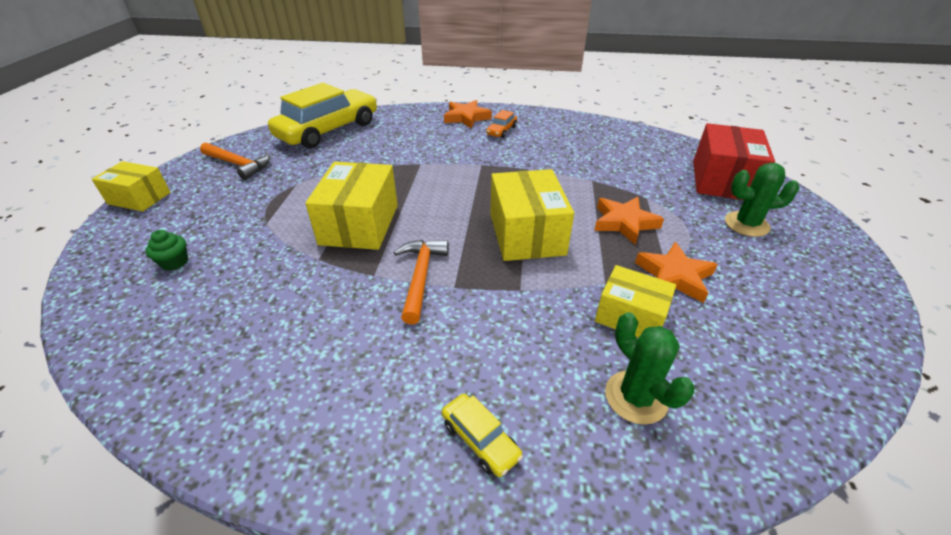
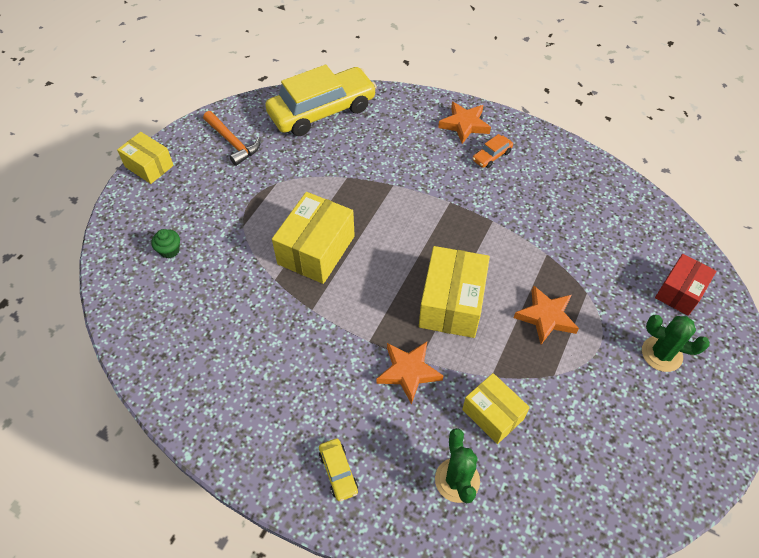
camera: 20 degrees right, 15 degrees up
orange hammer [394,240,449,324] -> none
orange star [635,242,718,303] -> orange star moved to [376,342,443,405]
red box [693,123,775,200] -> red box [655,254,716,316], size x0.64

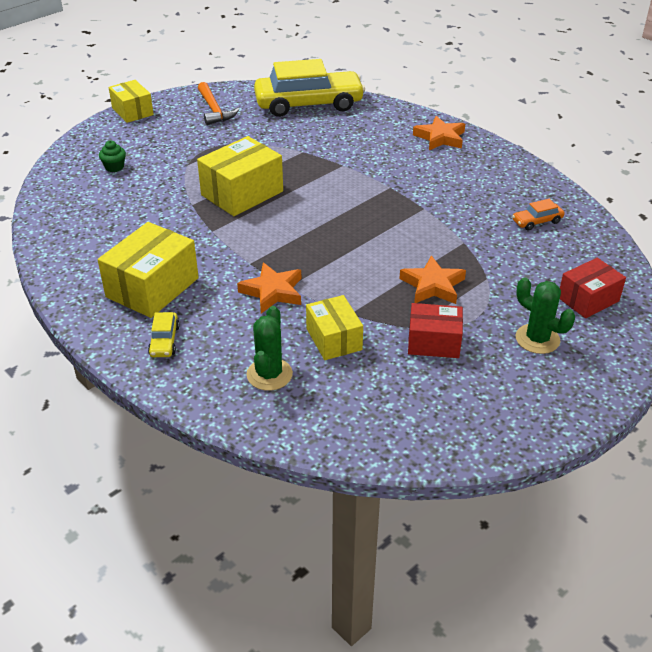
camera: 20 degrees right, 15 degrees down
yellow box [419,246,490,338] -> yellow box moved to [98,222,199,318]
orange car [472,134,513,168] -> orange car moved to [512,199,565,230]
none -> red box [408,303,463,358]

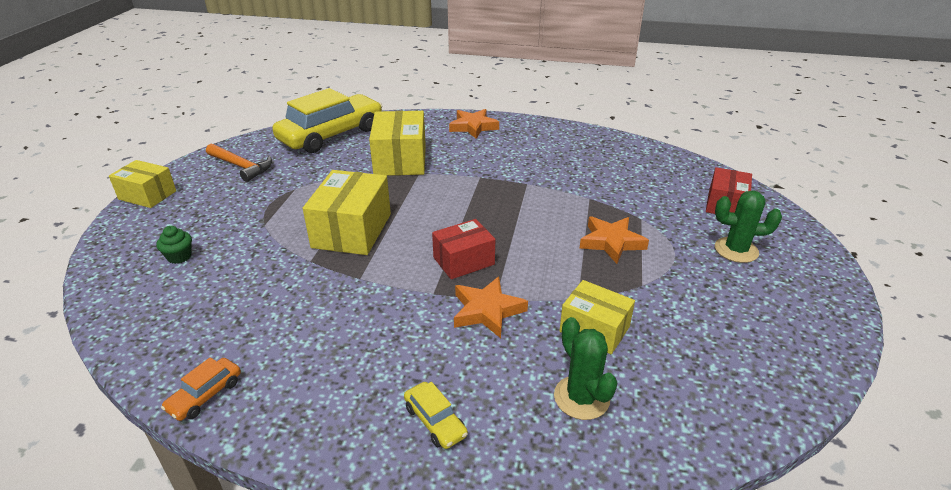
camera: 35 degrees left, 5 degrees down
yellow box [98,222,199,318] -> yellow box moved to [369,111,426,176]
red box [408,303,463,358] -> red box moved to [432,219,495,279]
orange car [512,199,565,230] -> orange car moved to [161,357,241,421]

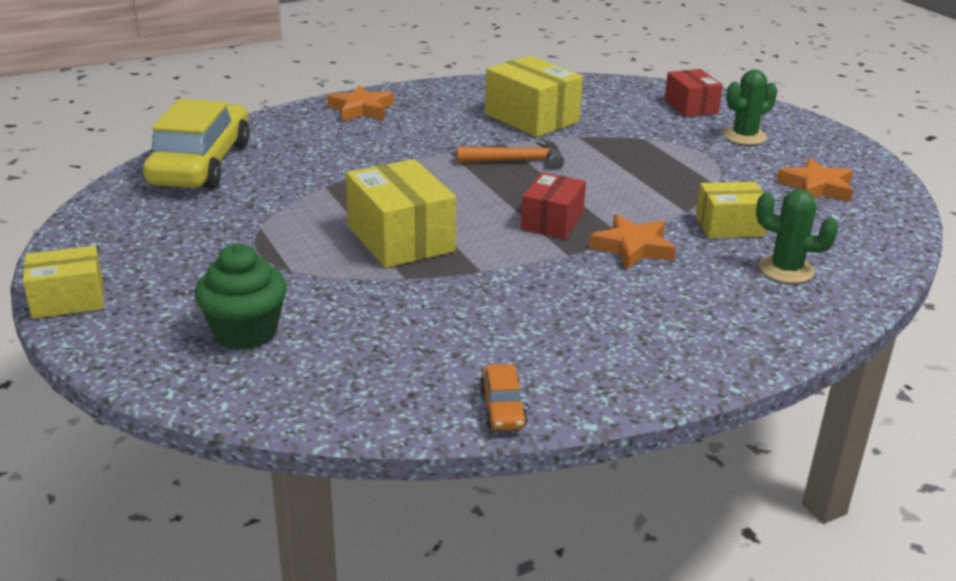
camera: 40 degrees left, 5 degrees down
green cupcake [156,226,192,264] -> green cupcake [195,243,287,350], size x1.90
orange hammer [206,144,272,182] -> orange hammer moved to [457,139,564,170]
yellow box [369,111,426,176] -> yellow box moved to [485,56,583,137]
yellow car [404,382,468,449] -> none
orange star [579,216,649,264] -> orange star moved to [776,158,853,202]

